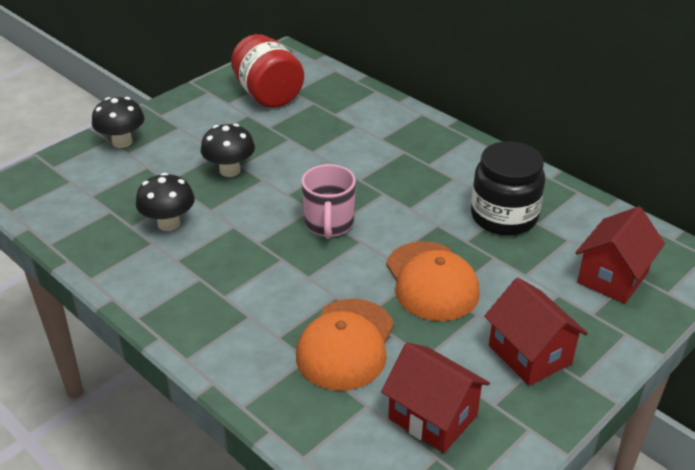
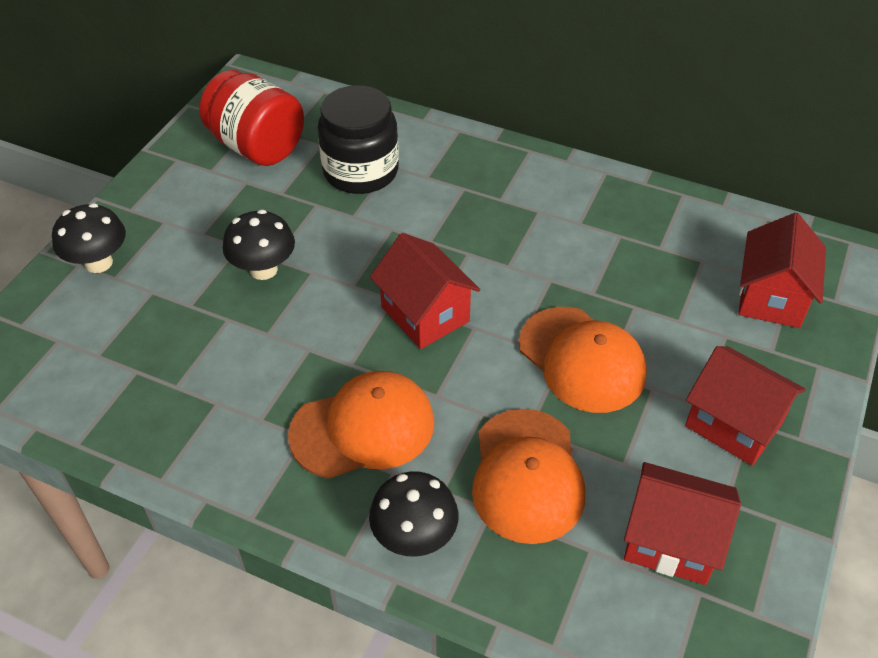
camera: 20 degrees left, 10 degrees up
black mushroom [136,173,195,231] -> black mushroom moved to [369,471,459,557]
pink mug [301,164,356,239] -> red house [370,233,480,349]
black jar [471,141,545,236] -> black jar moved to [318,85,399,194]
none -> orange cap [288,371,434,479]

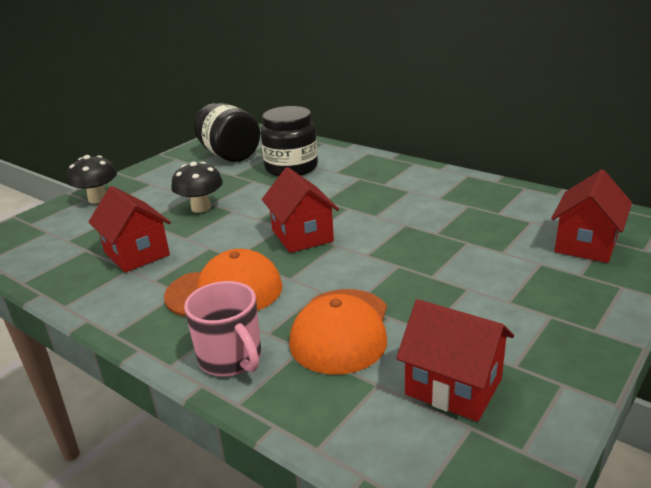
camera: 15 degrees right, 20 degrees down
red jar [199,70,304,166] -> black jar [194,103,260,162]
black mushroom [369,471,459,557] -> pink mug [184,281,261,377]
orange cap [519,307,647,413] -> none
red house [685,346,806,466] -> red house moved to [88,186,171,273]

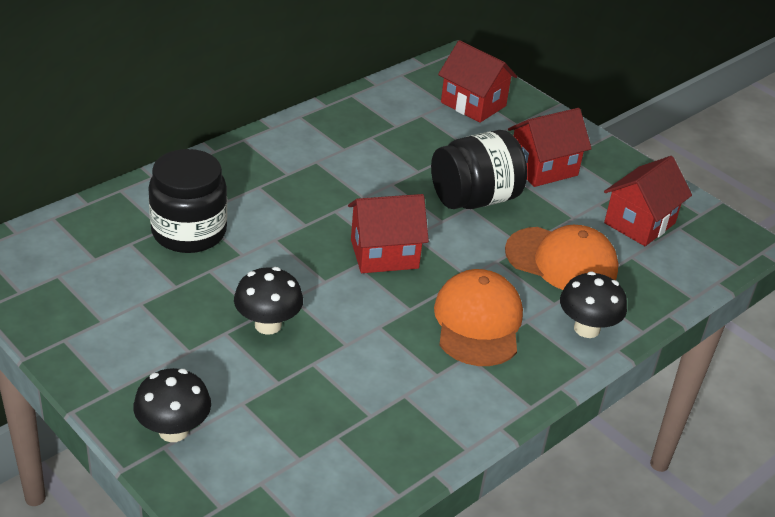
camera: 85 degrees left, 10 degrees up
red house [88,186,171,273] -> red house moved to [508,108,592,187]
pink mug [184,281,261,377] -> black mushroom [560,271,627,338]
black jar [194,103,260,162] -> black jar moved to [431,130,527,209]

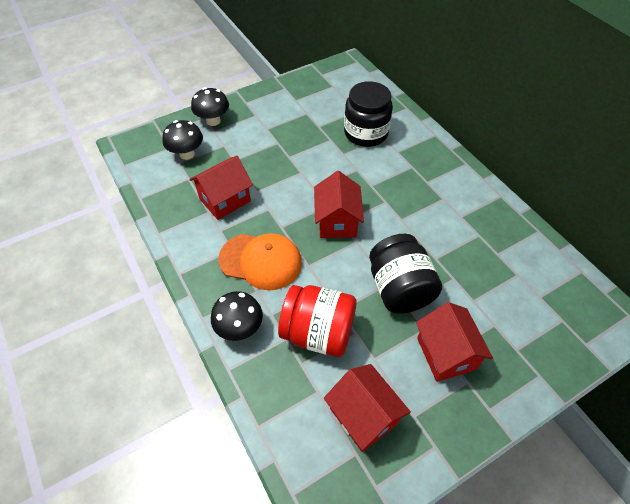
camera: 105 degrees right, 15 degrees up
black mushroom [234,267,303,335] -> black mushroom moved to [162,120,203,160]
red house [438,40,517,123] -> red house moved to [189,155,253,220]
orange cap [505,225,618,290] -> red jar [278,285,356,357]

